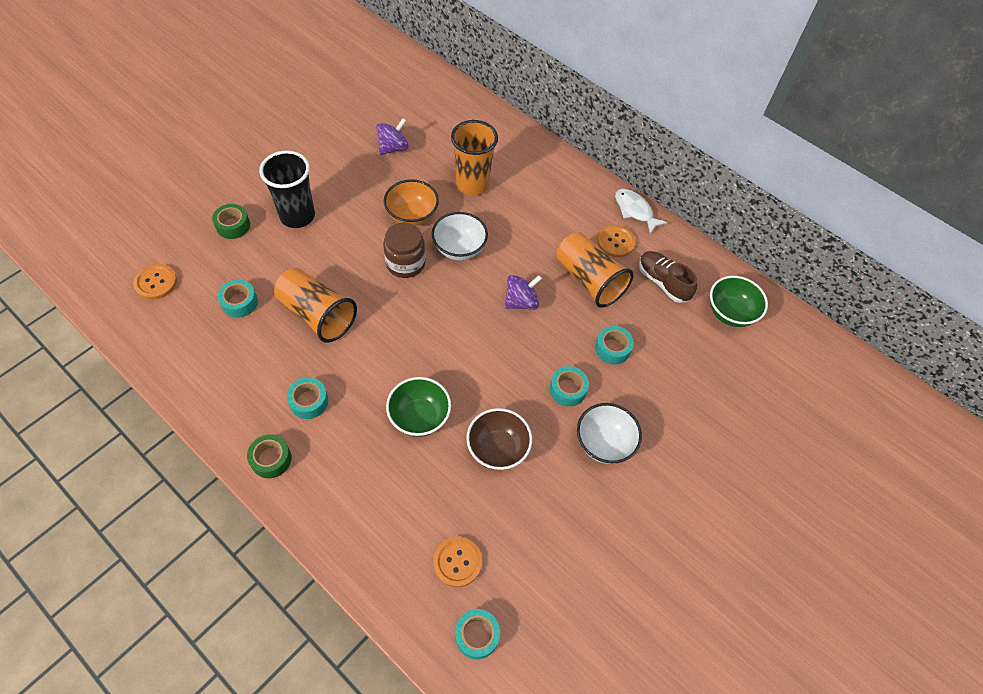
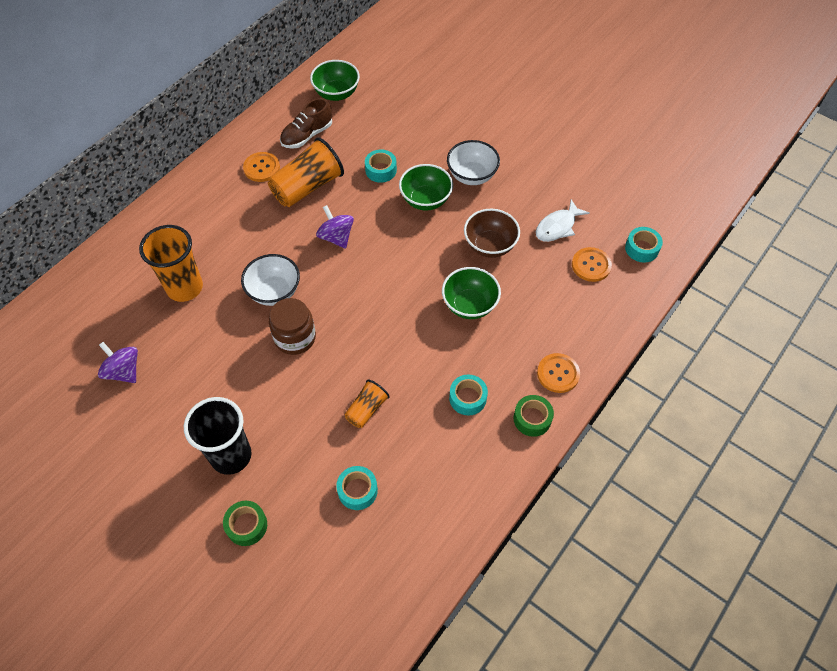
camera: 90 degrees left, 0 degrees up
orange button [133,264,177,300] -> orange button moved to [537,353,580,393]
orange cup [274,268,357,343] -> orange cup [345,380,390,428], size x0.55
orange bowl [384,179,439,226] -> none
turquoise tape [550,366,589,407] -> green bowl [399,164,453,211]
white fish [615,189,668,234] -> white fish moved to [536,199,589,242]

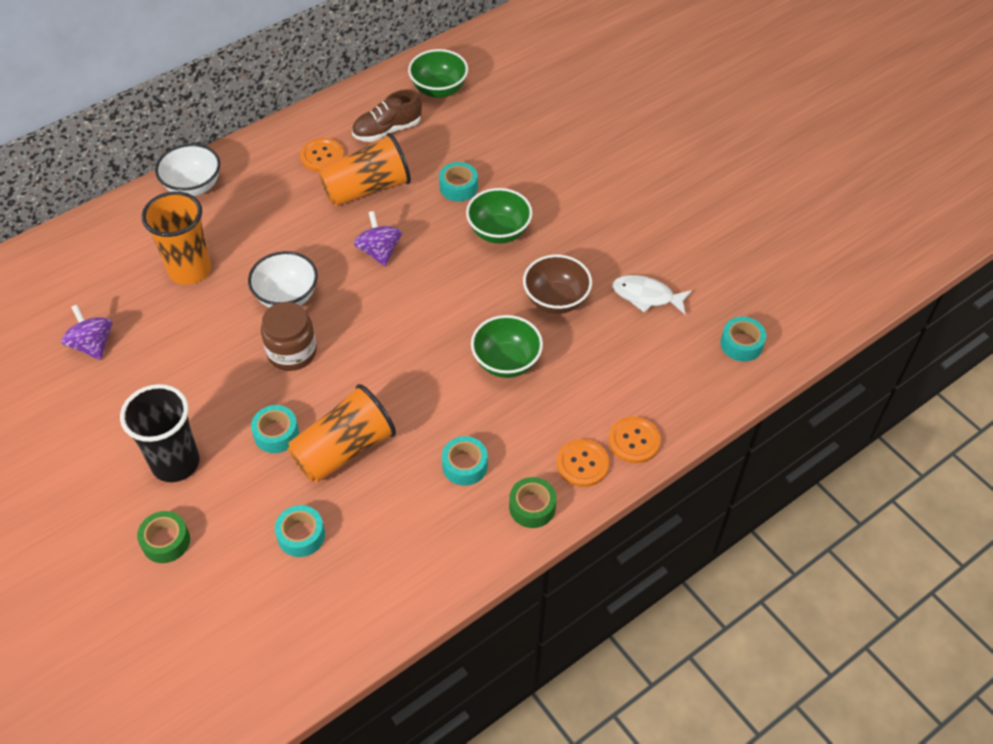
camera: 15 degrees right, 5 degrees down
orange cup [345,380,390,428] -> orange cup [287,384,396,483], size x1.83
white bowl [447,140,500,185] -> white bowl moved to [155,144,220,196]
white fish [536,199,589,242] -> white fish turned 45 degrees clockwise [613,275,692,314]
orange button [572,247,612,282] -> orange button moved to [608,416,661,463]
none -> turquoise tape [251,405,299,453]

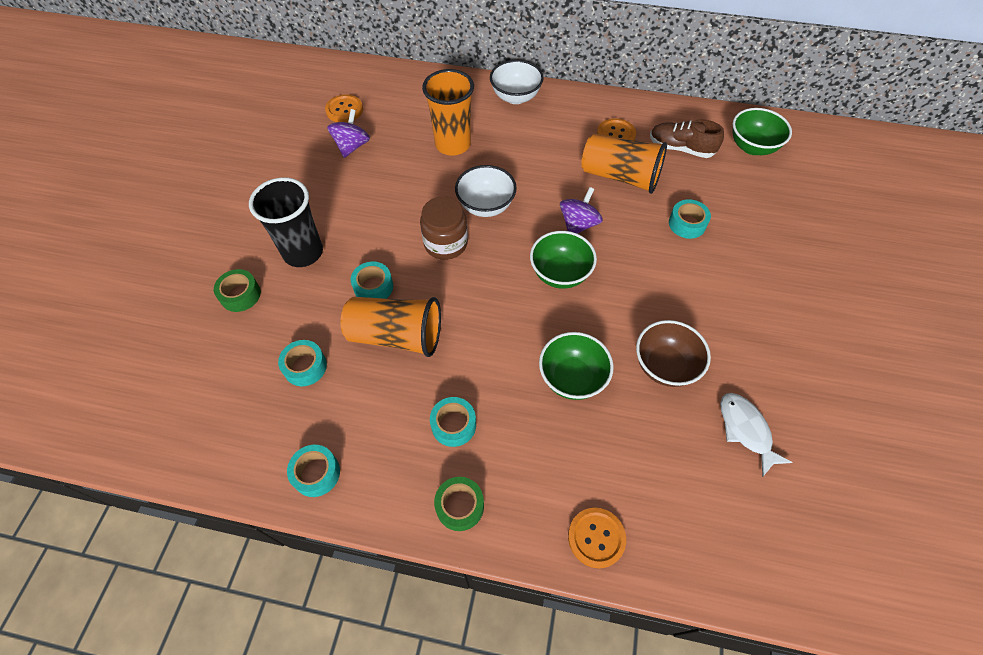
camera: 50 degrees right, 5 degrees up
green bowl [466,188,533,244] -> green bowl moved to [530,231,597,289]
orange button [557,439,609,487] -> orange button moved to [325,94,363,123]
turquoise tape [720,317,766,361] -> turquoise tape moved to [287,445,340,497]

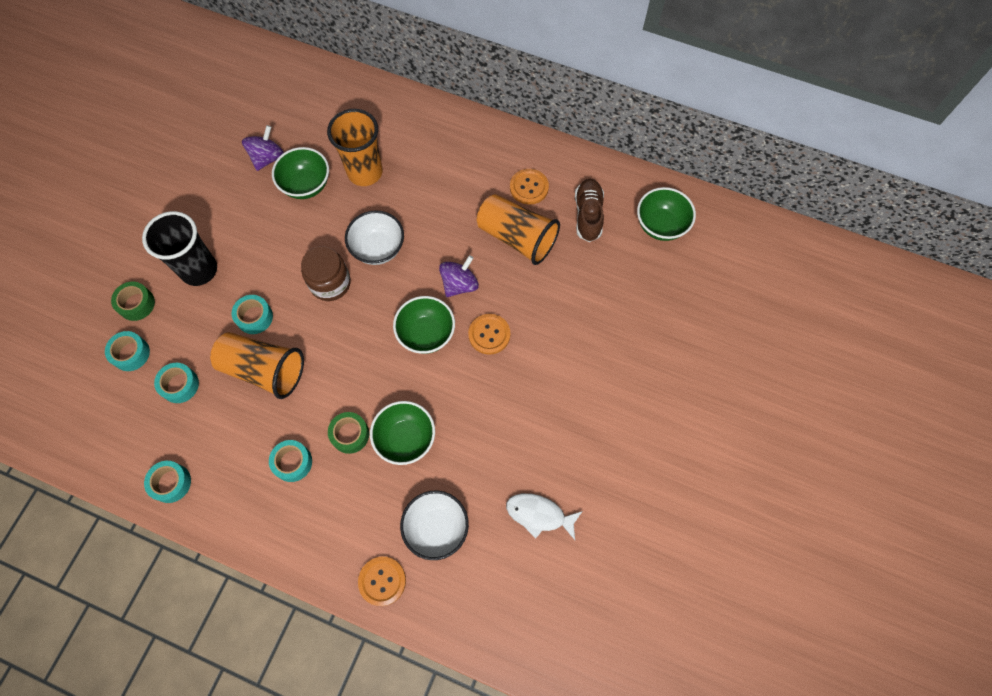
camera: 10 degrees right, 10 degrees up
orange button [325,94,363,123] -> orange button moved to [468,314,510,355]
green tape [434,477,484,531] -> green tape moved to [328,412,369,454]
white bowl [490,60,544,104] -> white bowl moved to [400,490,469,560]
brown bowl [636,320,711,387] -> none
brown shoe [650,119,724,158] -> brown shoe turned 60 degrees clockwise [575,179,604,242]
turquoise tape [669,199,711,239] -> turquoise tape moved to [105,331,150,371]
white fish [720,393,793,477] -> white fish turned 60 degrees counterclockwise [506,493,583,540]
none -> green bowl [272,147,329,199]

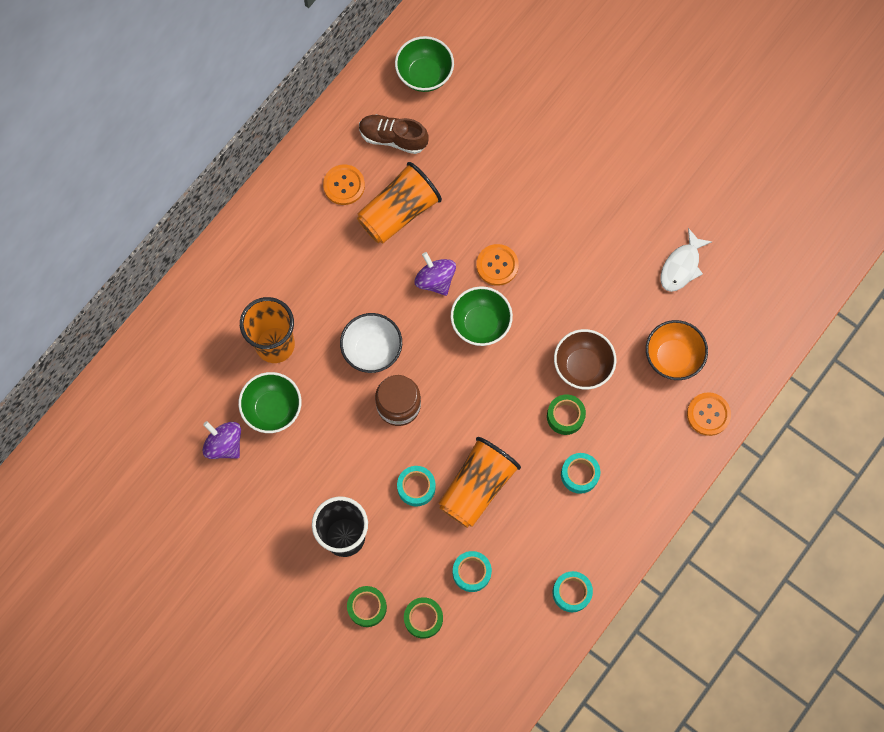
camera: 75 degrees left, 5 degrees up
turquoise tape [105,331,150,371] -> green tape [404,597,443,639]
green bowl [370,401,435,465] -> brown bowl [554,329,616,390]
white bowl [400,490,469,560] -> orange bowl [646,320,708,380]

